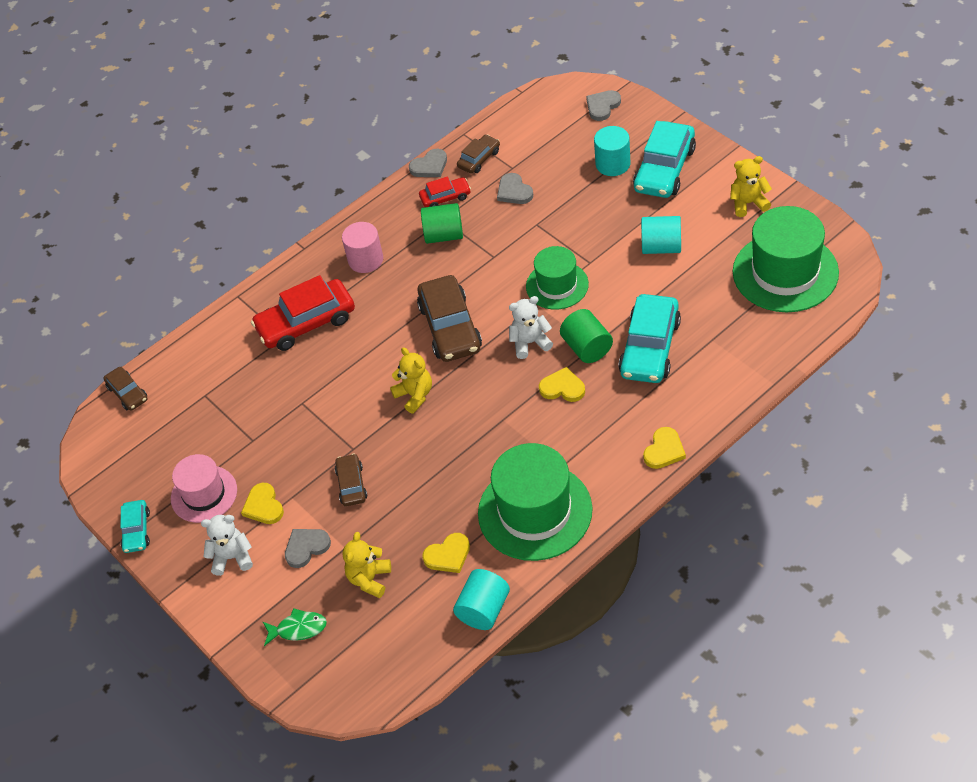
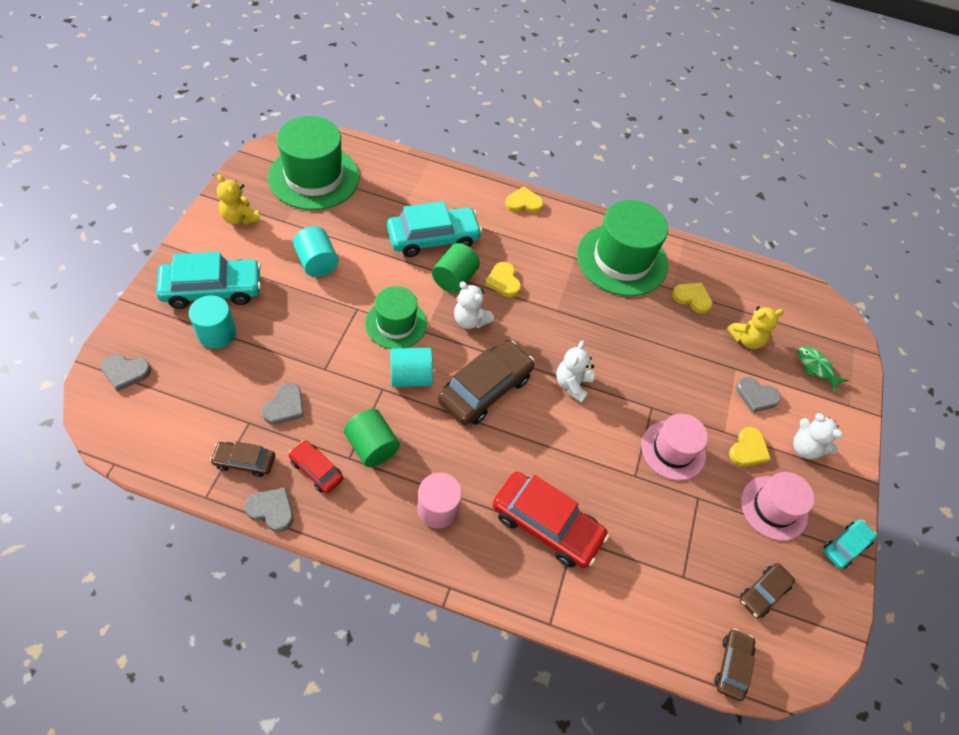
camera: 135 degrees left, 5 degrees up
brown car [334,454,367,506] -> brown car moved to [740,563,795,618]
yellow teddy bear [390,347,432,414] -> white teddy bear [556,340,594,403]
turquoise cylinder [453,569,510,630] -> turquoise cylinder moved to [390,348,433,387]
none -> pink hat [641,413,708,480]

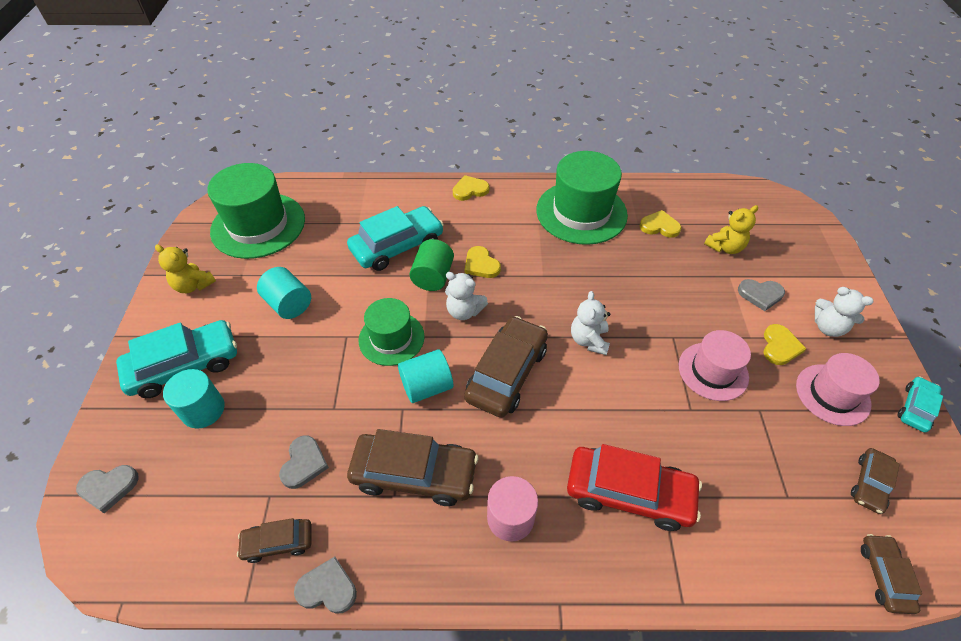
camera: 10 degrees left, 5 degrees down
red car [289,440,344,494] -> none
green cylinder [344,409,400,467] -> brown car [347,429,478,506]
green fish [798,347,848,392] -> none

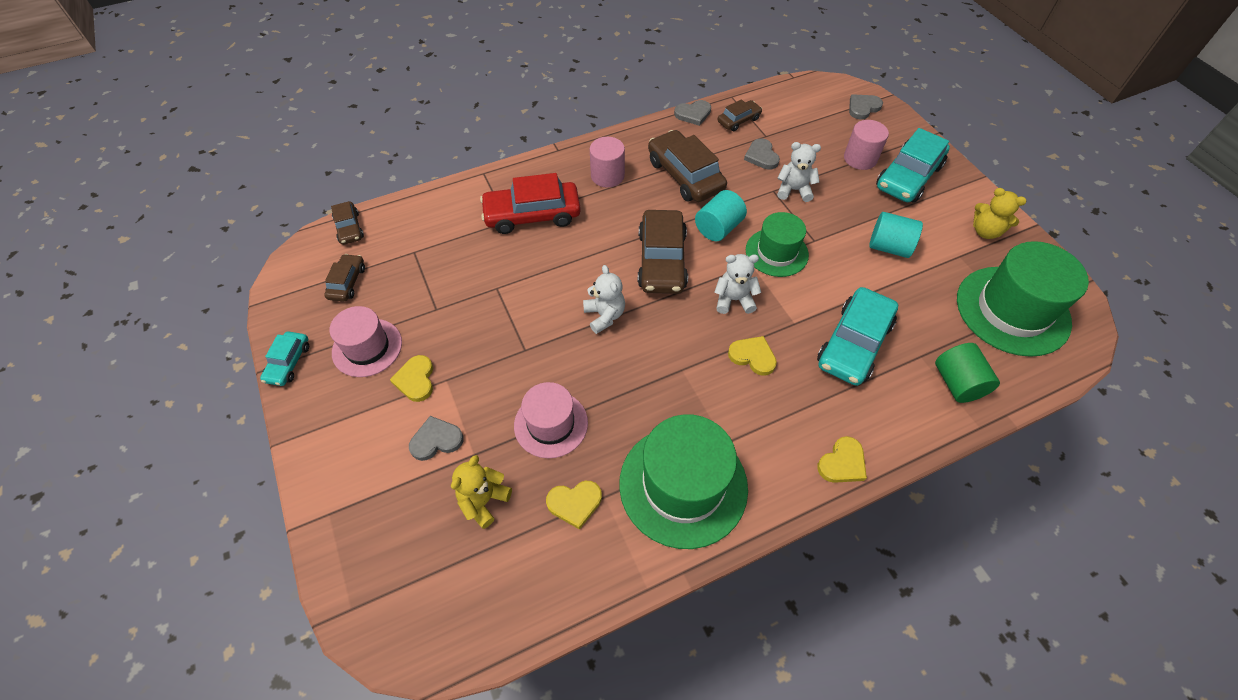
camera: 155 degrees right, 5 degrees up
yellow teddy bear [155,244,216,293] -> yellow teddy bear turned 150 degrees counterclockwise [973,188,1027,239]
turquoise cylinder [163,369,225,429] -> pink cylinder [844,120,889,170]
brown car [347,429,478,506] -> brown car turned 75 degrees clockwise [648,130,727,202]
green cylinder [409,239,454,291] -> green cylinder moved to [935,343,1000,403]
pink hat [679,330,751,401] -> pink hat moved to [514,382,588,458]
white teddy bear [815,287,874,337] -> white teddy bear moved to [777,142,821,202]

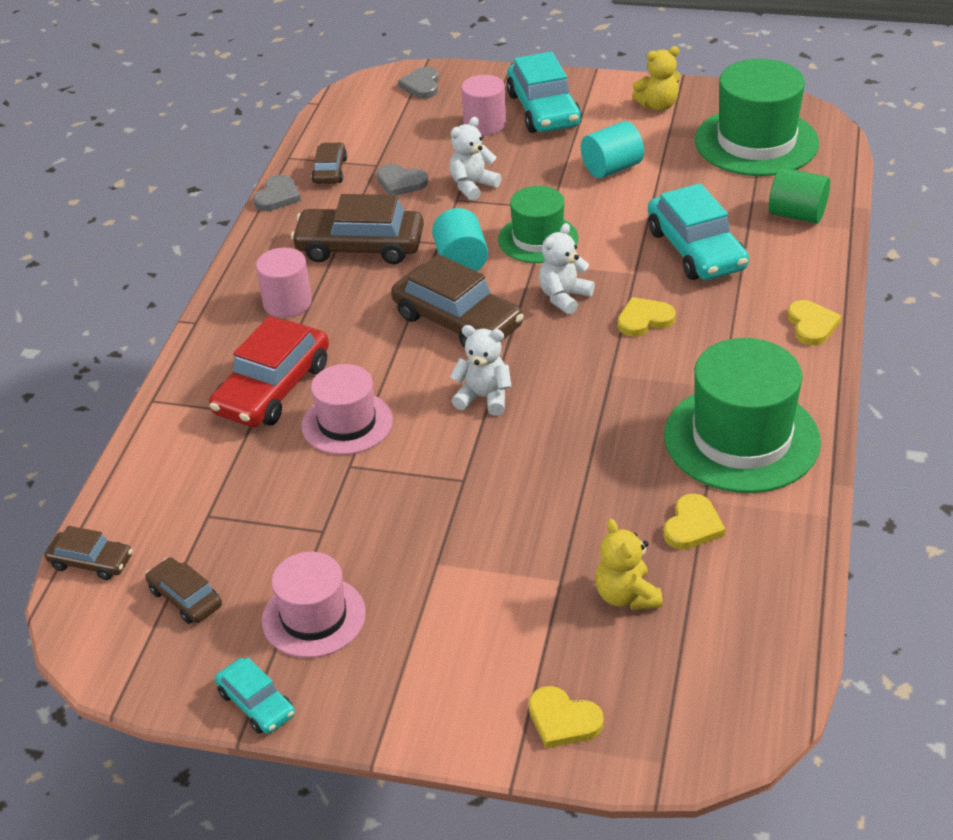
camera: 50 degrees left, 15 degrees down
yellow heart [390,355,433,402] -> yellow heart moved to [529,686,604,748]
grey heart [409,416,464,461] -> none
pink hat [514,382,588,458] -> pink hat moved to [302,364,393,455]

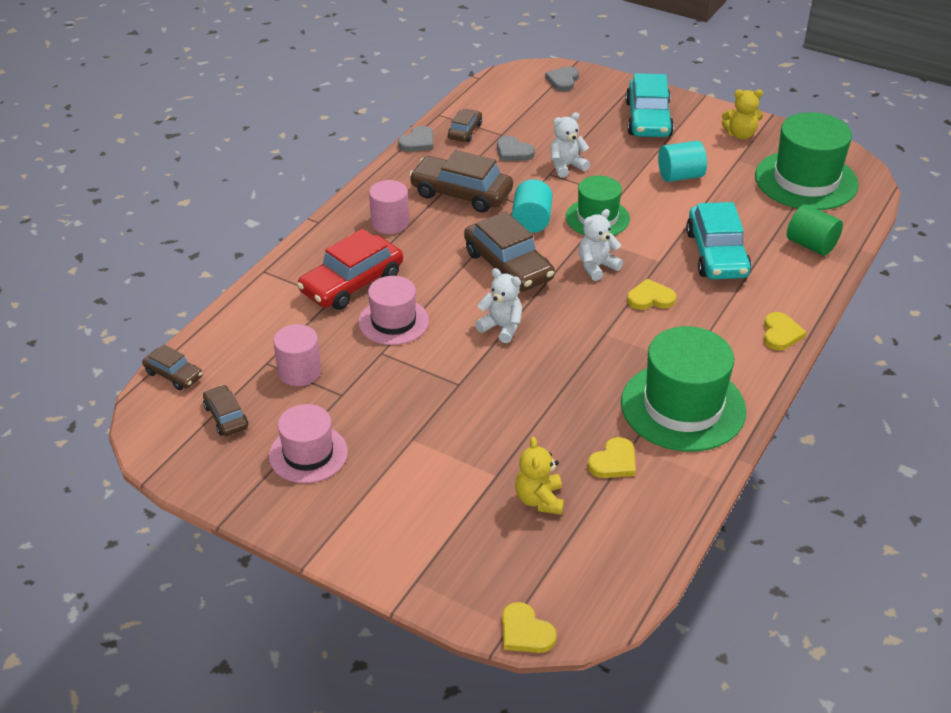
camera: 15 degrees right, 0 degrees up
turquoise car [215,657,295,734] -> none
pink cylinder [461,75,506,136] -> pink cylinder moved to [273,324,321,386]
yellow heart [529,686,604,748] -> yellow heart moved to [502,602,557,653]

